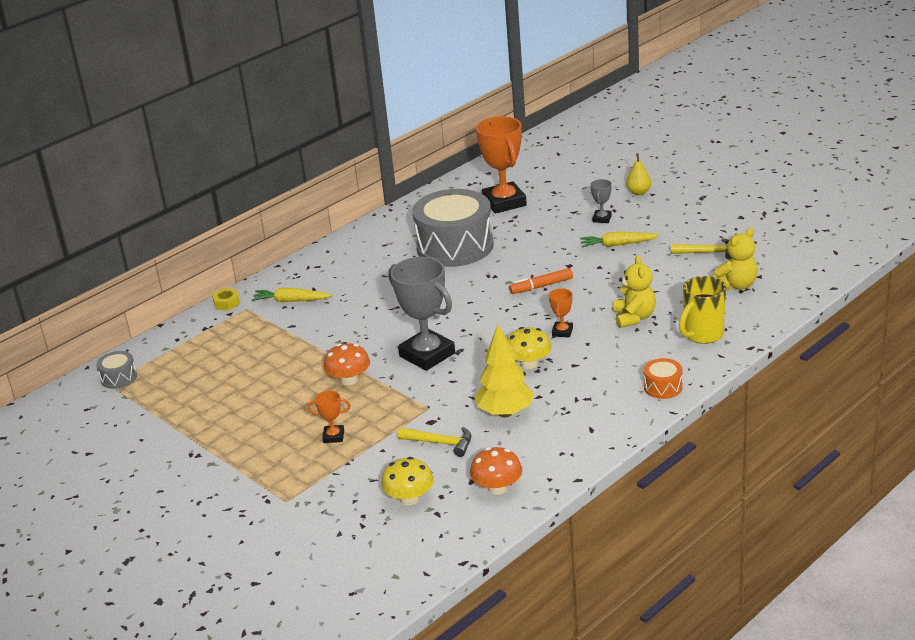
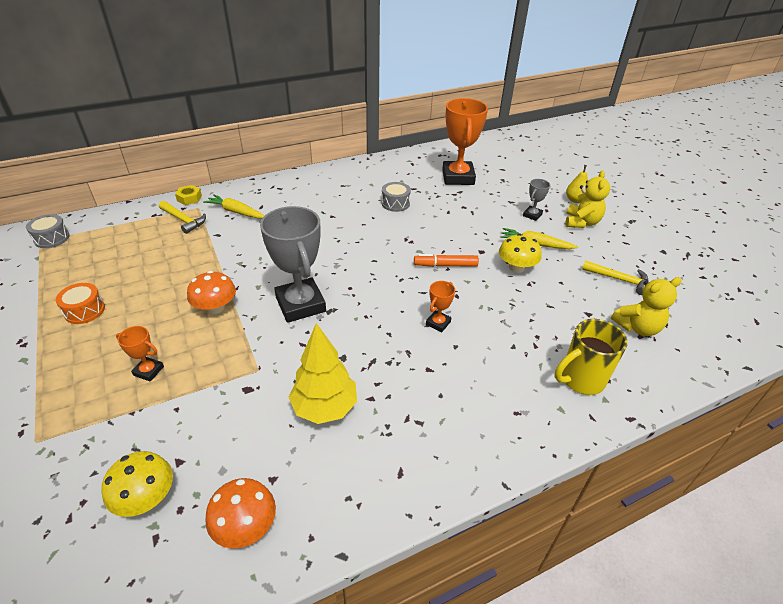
camera: 15 degrees right, 10 degrees up
yellow hammer [397,427,471,457] -> yellow hammer moved to [159,201,206,234]
grey drum [412,189,494,267] -> grey drum [382,182,411,212], size x0.42
yellow mushroom [507,327,552,369] -> yellow mushroom moved to [499,234,542,273]
yellow teddy bear [614,255,656,328] -> yellow teddy bear moved to [565,170,610,228]
orange drum [644,358,683,399] -> orange drum moved to [56,283,105,324]

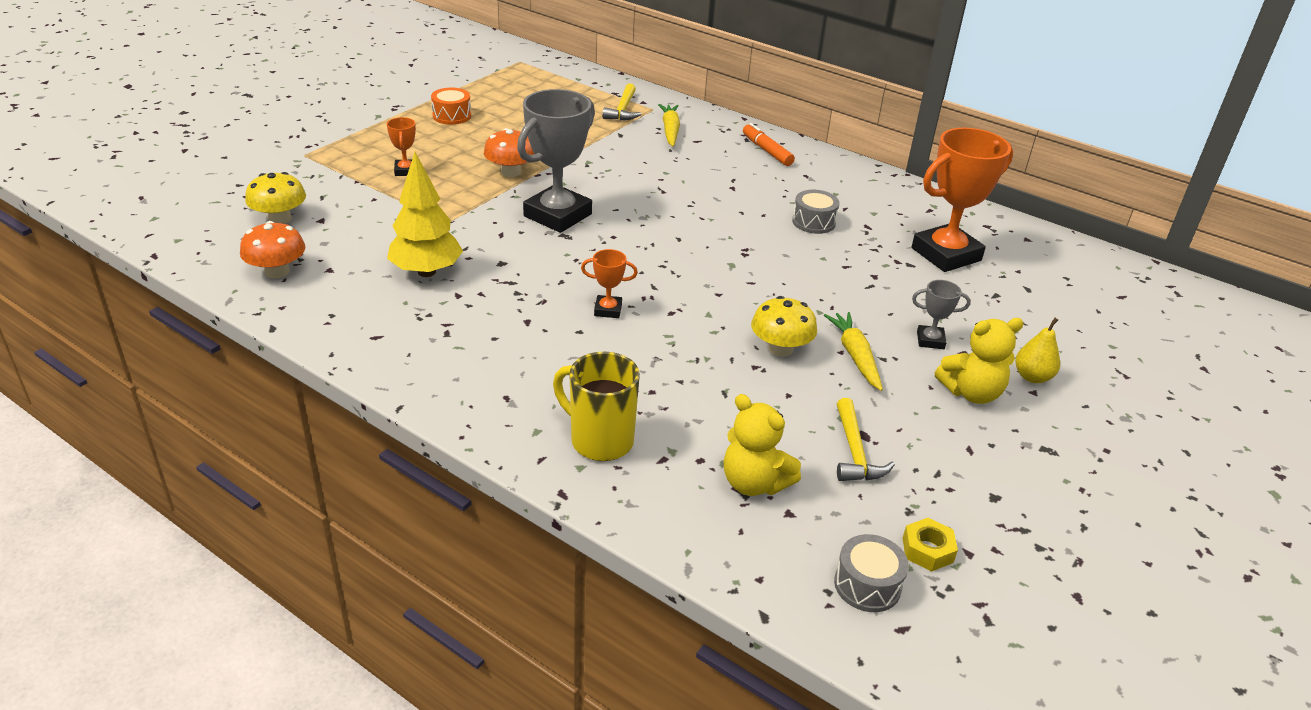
camera: 60 degrees right, 5 degrees down
grey drum [26,214,70,248] -> grey drum moved to [834,534,909,612]
yellow nut [175,185,202,205] -> yellow nut moved to [902,518,958,572]
orange marker [414,254,479,267] -> orange marker moved to [743,123,795,166]

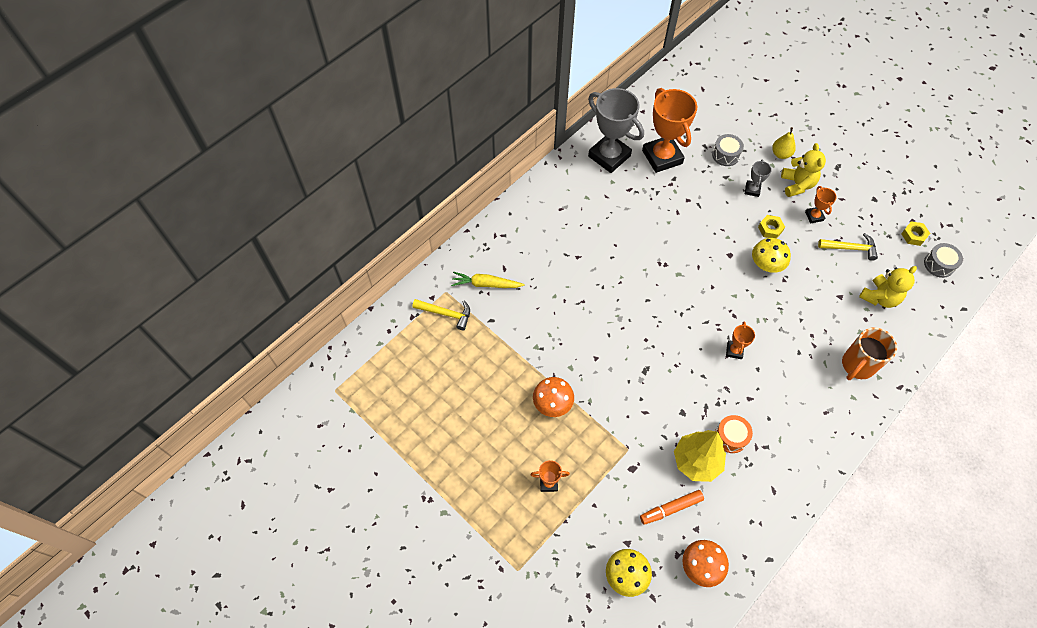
camera: 80 degrees left, 25 degrees up
orange drum [431,88,471,125] -> orange drum moved to [715,415,753,453]
grey trophy [517,89,595,233] -> grey trophy moved to [588,88,644,173]
yellow mug [553,352,640,461] -> orange mug [842,327,897,380]
orange marker [743,123,795,166] -> orange marker moved to [640,490,704,525]
grey drum [792,190,840,234] -> grey drum moved to [712,134,744,166]
yellow carrot [824,312,883,391] -> yellow nut [758,215,785,238]
none -> orange trophy [805,186,837,223]

